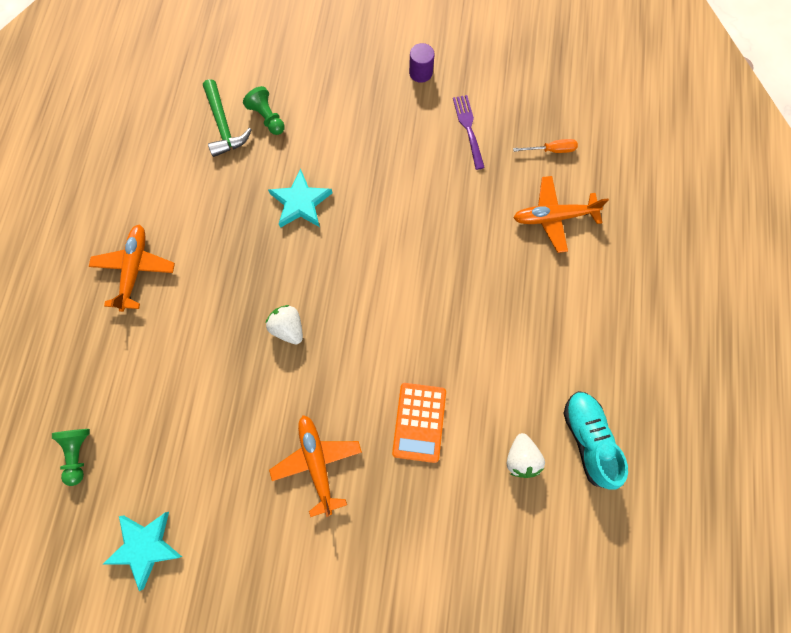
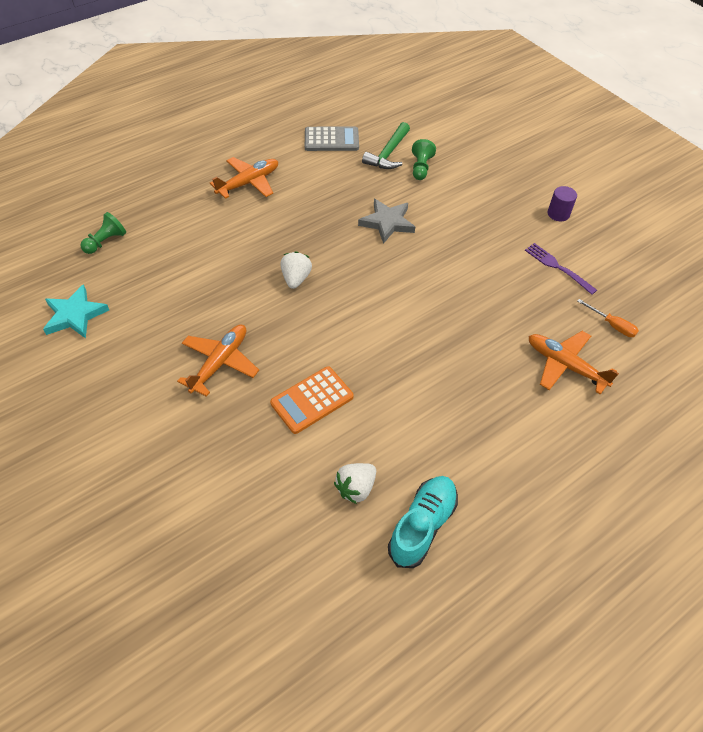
camera: 45 degrees right, 20 degrees down
turquoise star [268,168,332,228] -> grey star [358,199,415,244]
purple fork [453,95,485,170] -> purple fork turned 75 degrees counterclockwise [525,243,597,295]
none -> grey calculator [305,126,359,151]

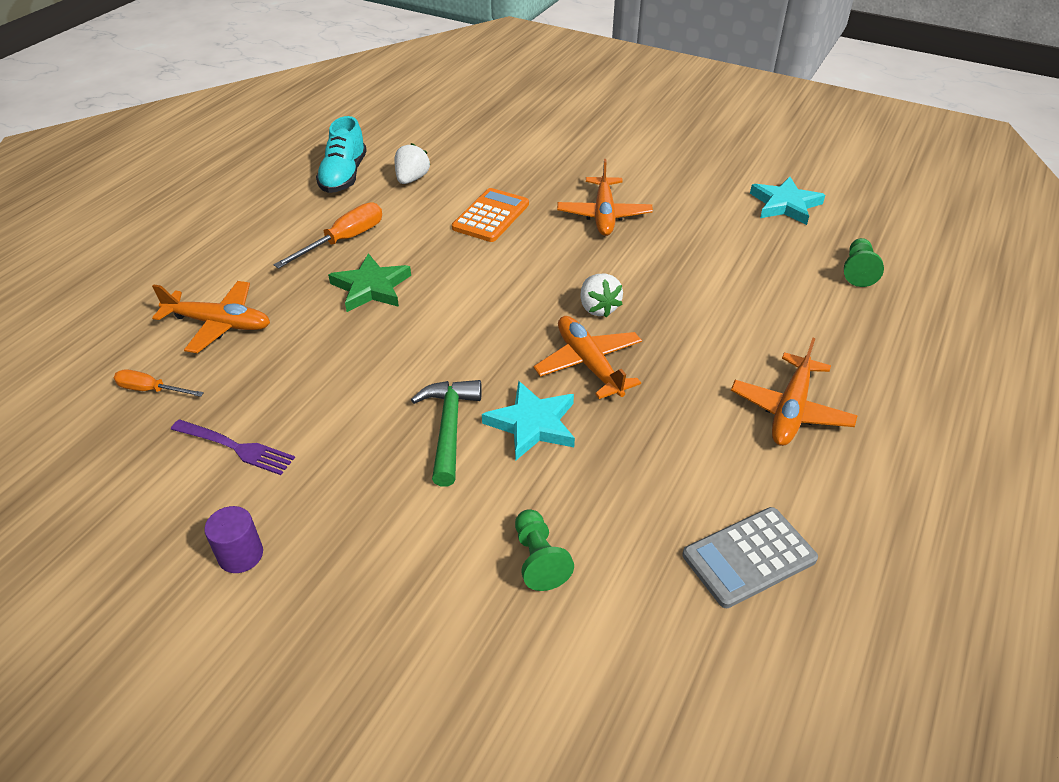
camera: 155 degrees right, 10 degrees down
grey star [358,199,415,244] -> turquoise star [482,381,575,460]
green hammer [362,122,410,169] -> green hammer moved to [411,380,482,486]
none -> orange screwdriver [273,202,382,269]
none -> green star [328,253,411,312]
none -> orange plane [533,316,642,399]

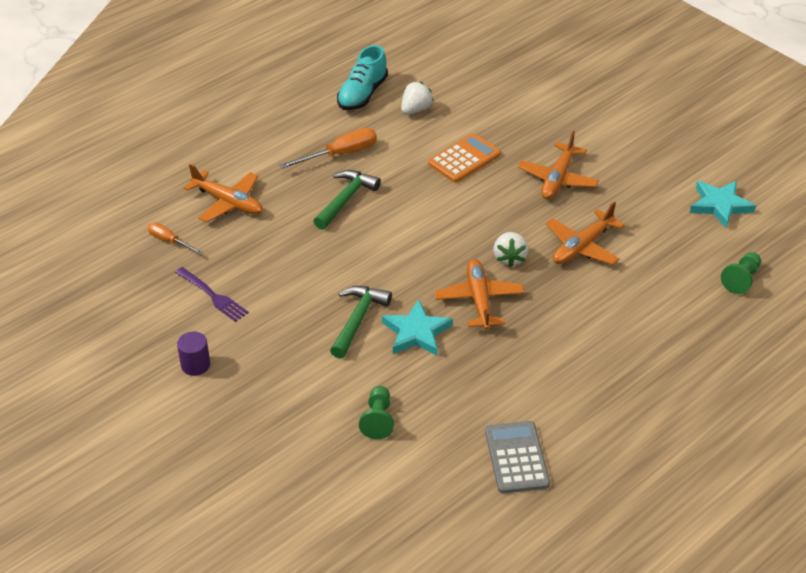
camera: 20 degrees right, 0 degrees up
green star [328,253,411,312] -> green hammer [313,170,381,230]
grey calculator [682,507,818,608] -> grey calculator turned 90 degrees clockwise [485,421,550,494]
orange plane [731,338,858,446] -> orange plane moved to [546,202,625,265]

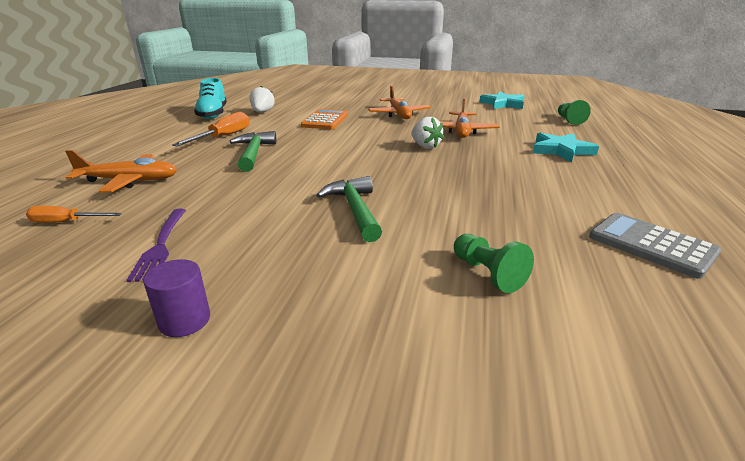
camera: 35 degrees left, 15 degrees down
purple fork [175,267,249,322] -> purple fork turned 75 degrees clockwise [126,209,186,282]
turquoise star [382,299,453,356] -> turquoise star moved to [533,133,599,162]
orange plane [434,259,525,330] -> none

